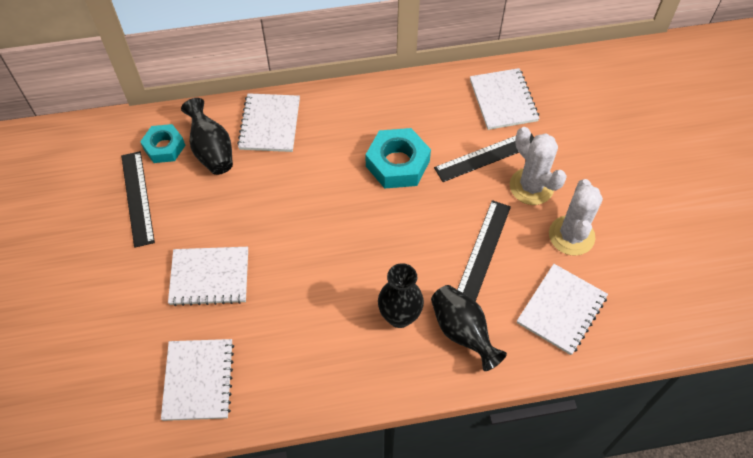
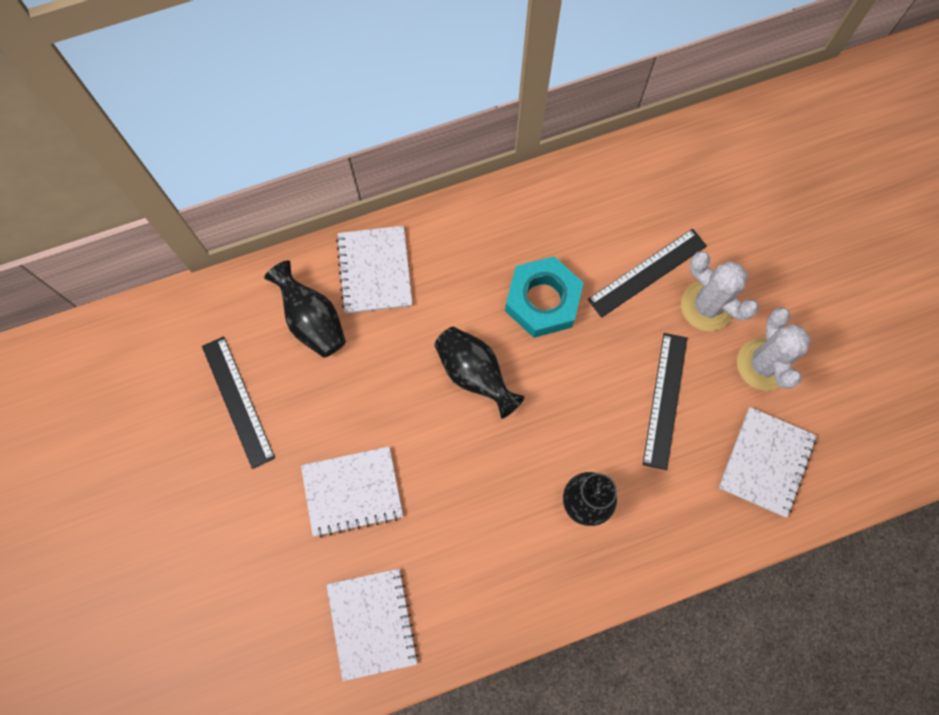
camera: 10 degrees left, 15 degrees up
turquoise nut [140,124,186,163] -> none
black vase [431,285,507,371] -> black vase moved to [434,327,525,419]
white notebook [470,68,540,130] -> none

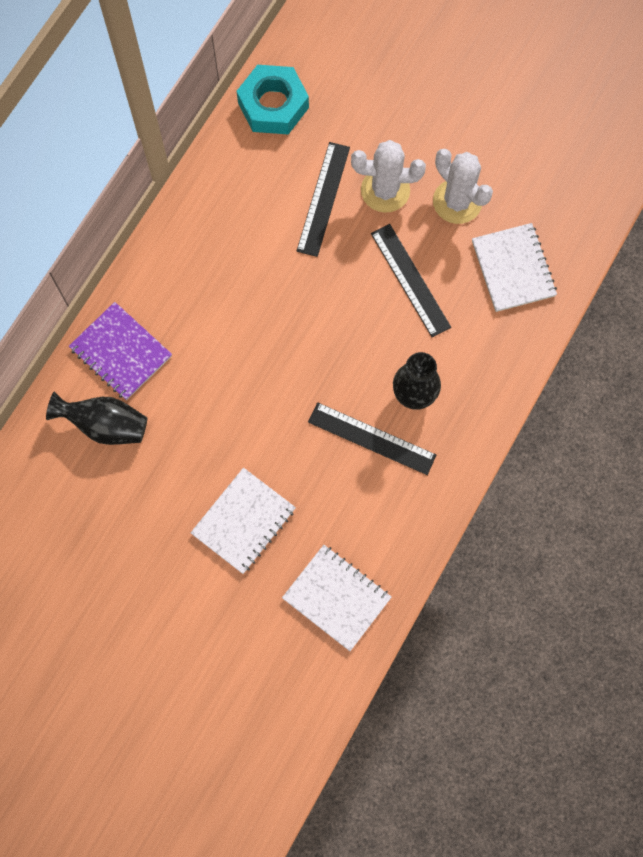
camera: 40 degrees left, 0 degrees up
black ruler [202,336,275,469] -> black ruler moved to [308,402,436,475]
white notebook [336,226,413,314] -> purple notebook [69,302,172,400]
black vase [434,327,525,419] -> none
turquoise nut [505,256,584,338] -> turquoise nut moved to [237,65,309,135]

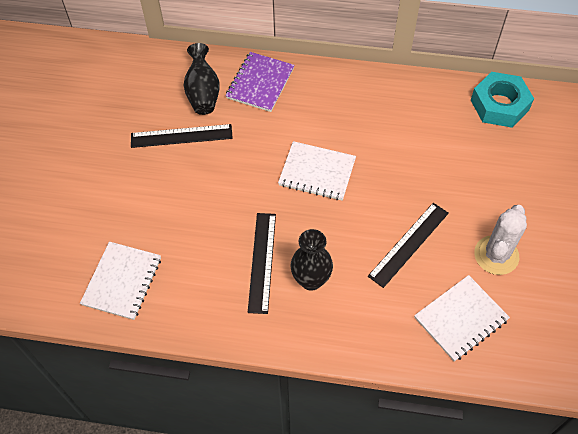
camera: 70 degrees right, 15 degrees down
white notebook [191,468,296,574] -> white notebook moved to [278,141,356,201]
black ruler [297,142,350,257] -> black ruler moved to [131,124,233,148]
white cactus [351,140,426,213] -> none

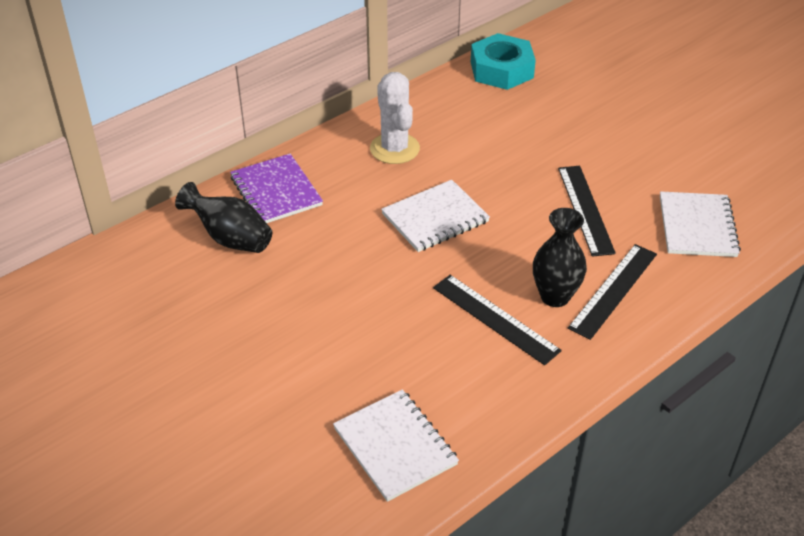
camera: 50 degrees left, 15 degrees down
black ruler [131,124,233,148] -> black ruler moved to [568,244,657,340]
white cactus [474,205,527,275] -> white cactus moved to [370,72,420,164]

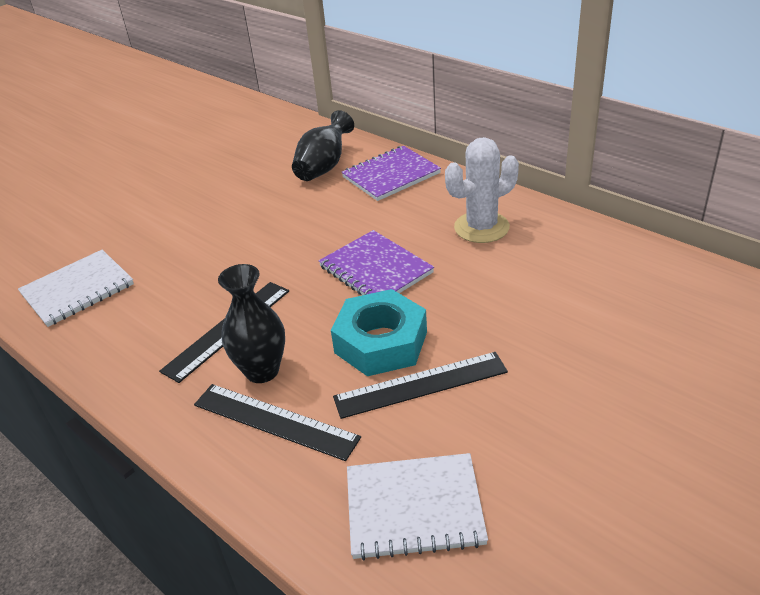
camera: 85 degrees right, 5 degrees down
white notebook [381,180,490,252] -> purple notebook [319,230,434,295]
turquoise nut [471,33,536,90] -> turquoise nut moved to [331,289,427,376]

